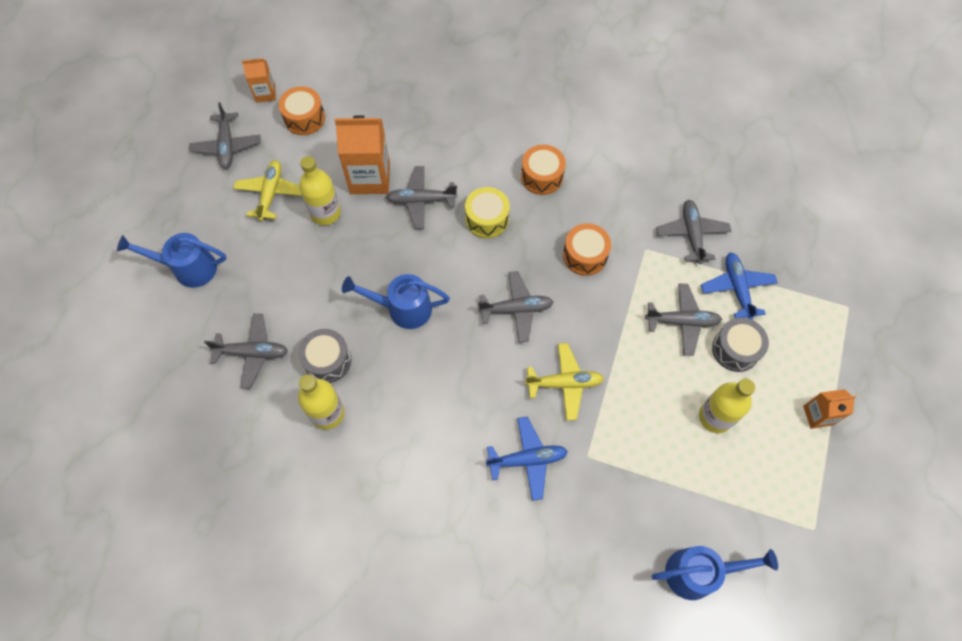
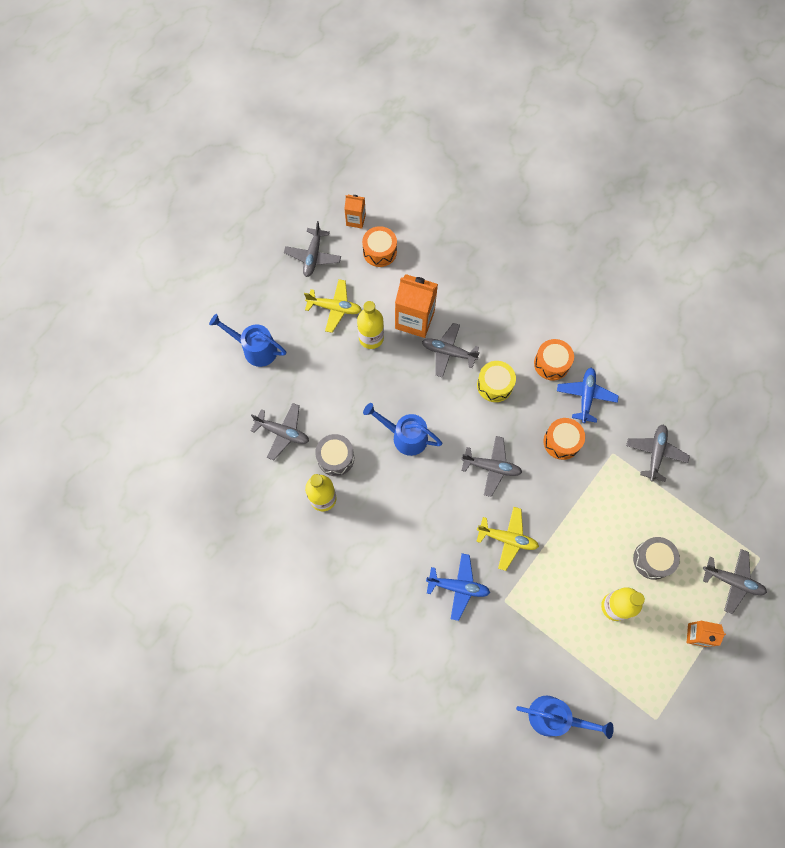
camera: 20 degrees right, 5 degrees up
yellow plane [233,160,302,221] -> yellow plane turned 75 degrees clockwise [304,279,362,333]
grey plane [645,284,722,356] -> grey plane moved to [703,549,767,614]
blue plane [701,253,778,320] -> blue plane moved to [557,368,619,423]

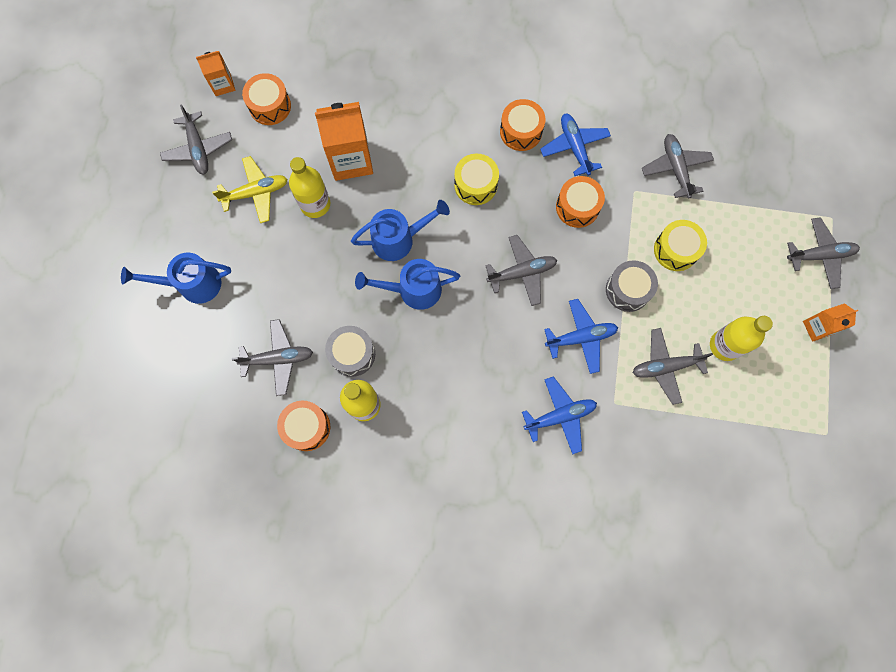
camera: 30 degrees left, 5 degrees up
grey plane [422,323,480,378] -> grey plane moved to [633,328,713,405]
yellow plane [476,507,539,571] -> blue plane [544,299,618,374]
blue watering can [516,695,614,739] -> blue watering can moved to [351,200,450,261]
grey drum [633,537,680,580] -> grey drum moved to [606,260,658,312]
none -> orange drum [277,401,330,451]
none -> yellow drum [654,220,707,271]

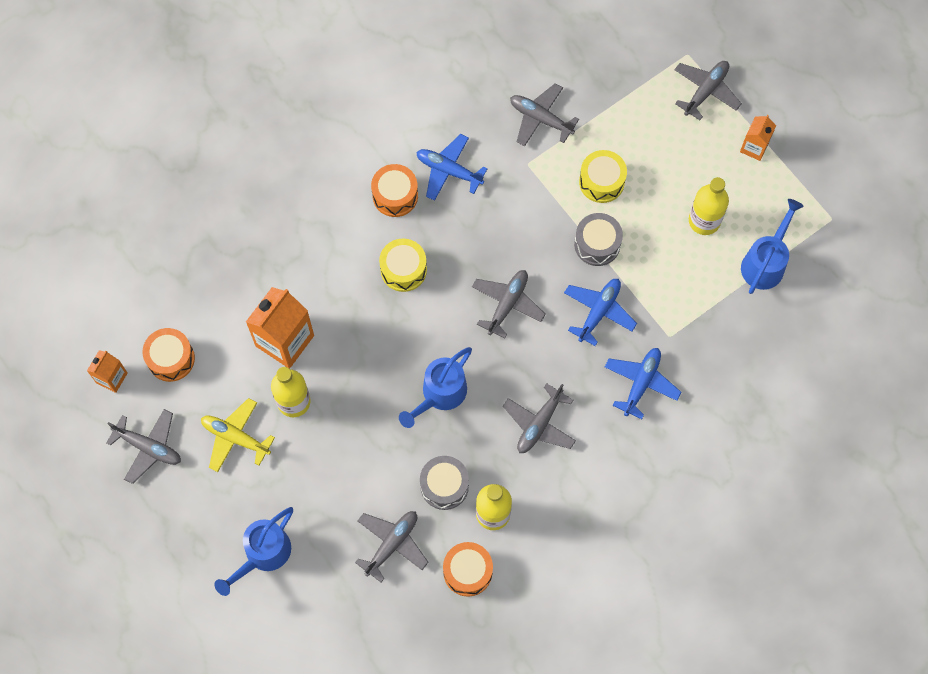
camera: 45 degrees left, 5 degrees down
yellow plane [212,156,288,223] -> yellow plane turned 90 degrees counterclockwise [201,398,275,472]
blue watering can [351,200,450,261] -> blue watering can moved to [741,199,804,294]
orange drum [556,176,605,228] -> none
grey plane [633,328,713,405] -> grey plane moved to [503,383,576,453]

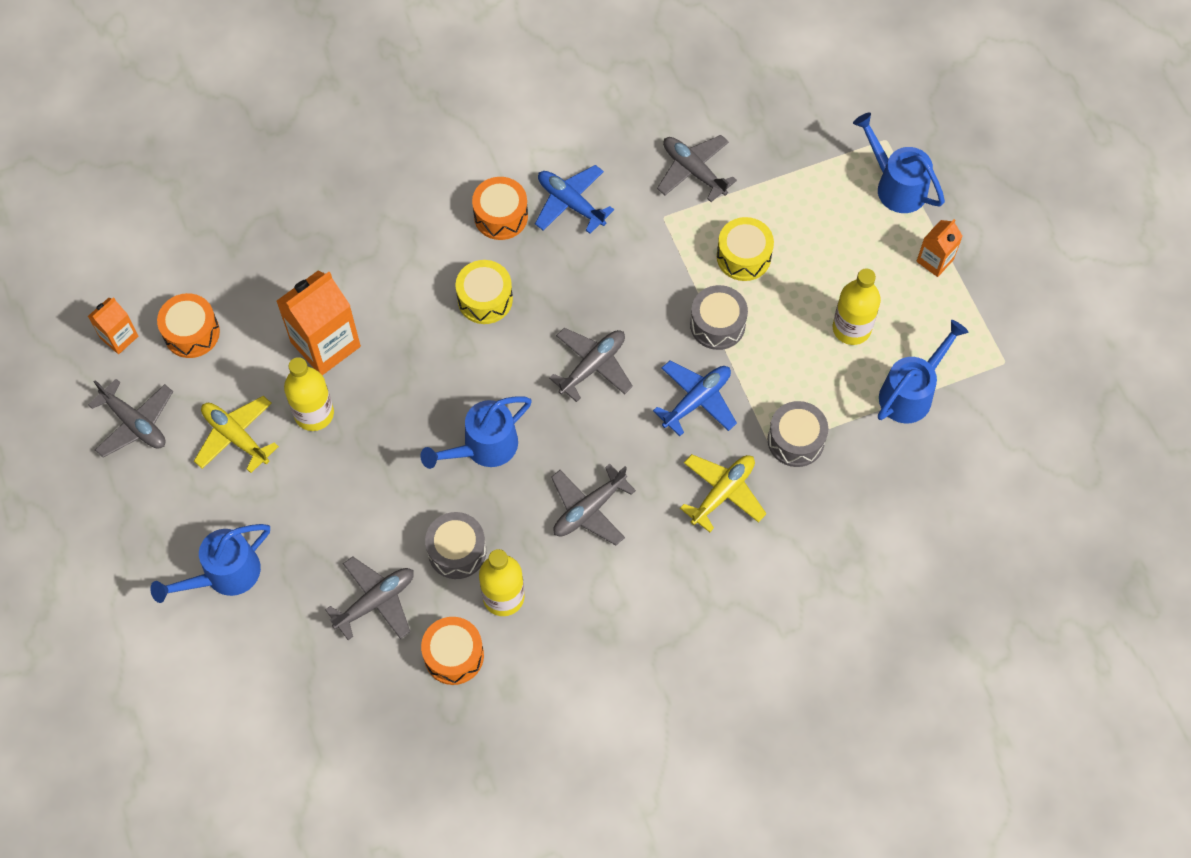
camera: 15 degrees right, 5 degrees down
blue plane [605,348,681,419] -> yellow plane [680,454,767,532]
grey plane [674,61,742,120] -> blue watering can [853,113,945,213]
none -> grey drum [768,401,828,467]

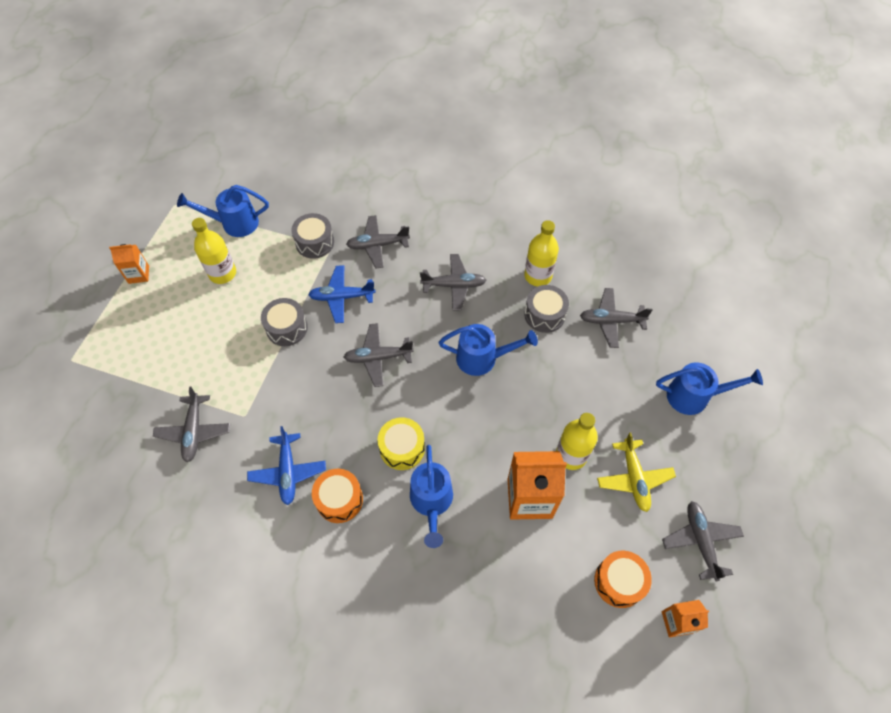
camera: 140 degrees left, 5 degrees down
orange drum [421,617,484,685] -> none
yellow plane [680,454,767,532] -> grey plane [346,215,410,269]
yellow drum [717,217,774,281] -> none
blue watering can [853,113,945,213] -> blue watering can moved to [410,445,453,548]

